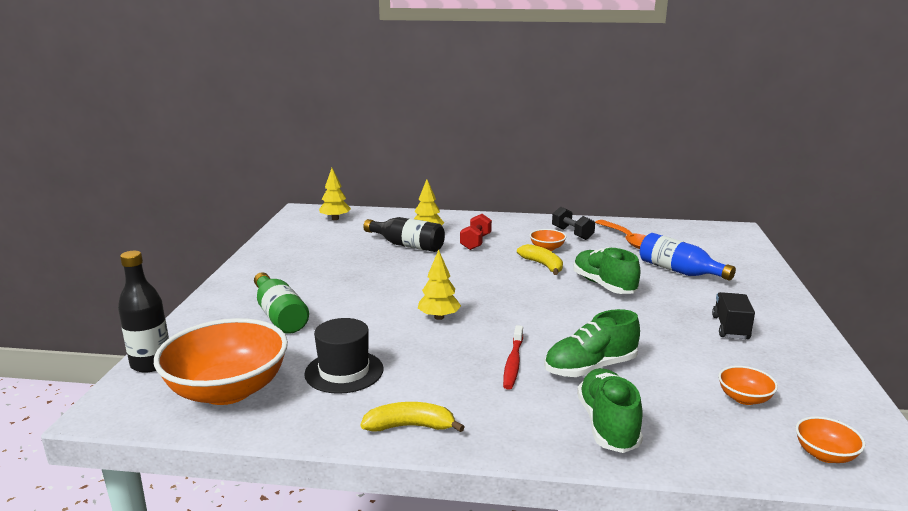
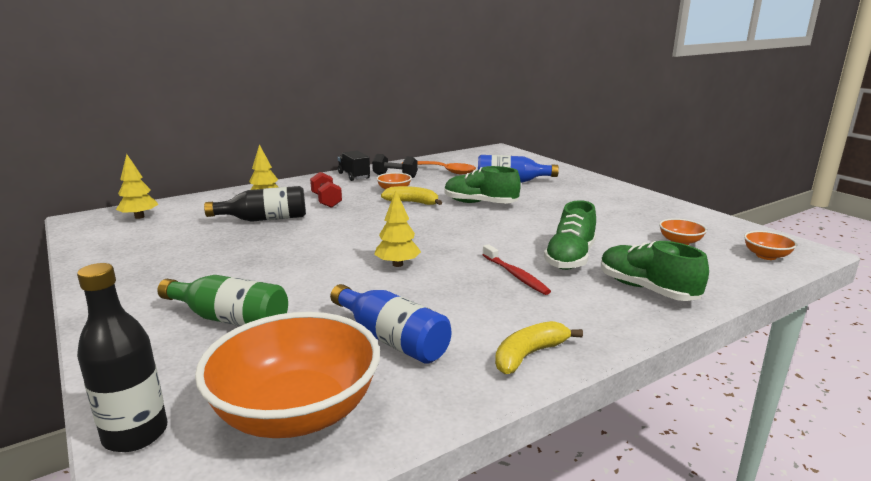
camera: 40 degrees left, 0 degrees up
black hat [304,318,383,394] -> blue bottle [330,284,451,364]
black truck [712,292,755,339] -> black truck moved to [338,150,370,181]

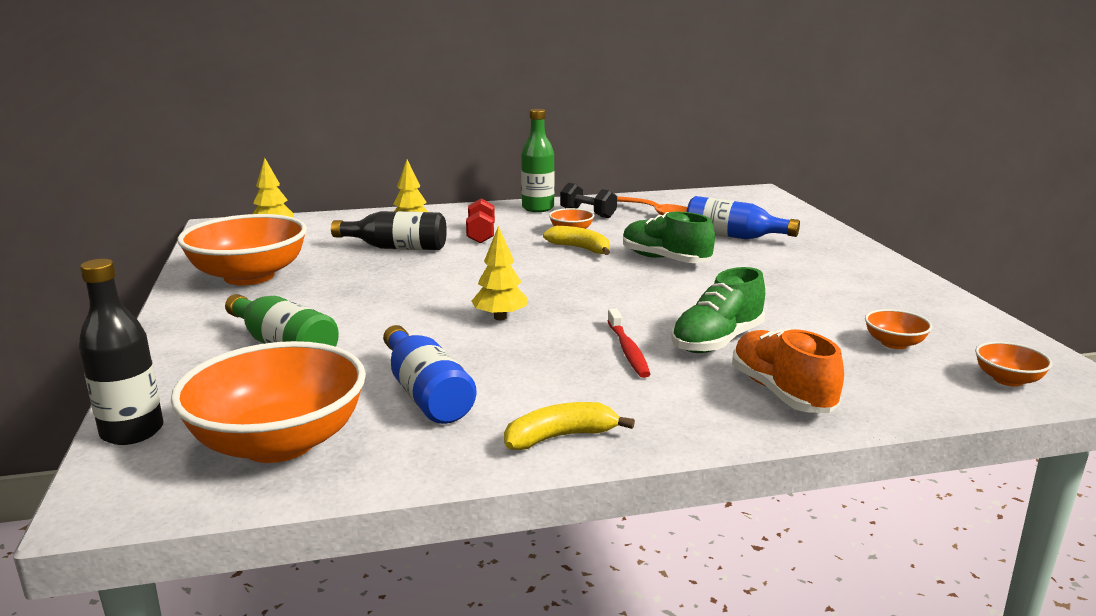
camera: 20 degrees right, 0 degrees up
black truck [338,150,370,181] -> green bottle [521,109,555,212]
green shoe [601,241,709,301] -> orange shoe [732,328,844,413]
none -> orange bowl [178,214,307,285]

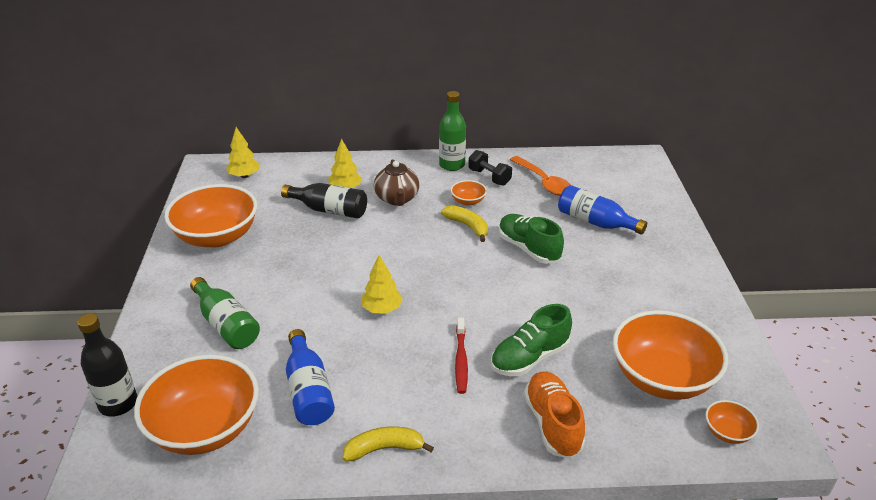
camera: 10 degrees right, 15 degrees up
red dumbbell [466,198,495,244] -> brown teapot [374,159,419,206]
orange bowl [865,309,932,349] -> orange bowl [613,310,728,400], size x2.31

